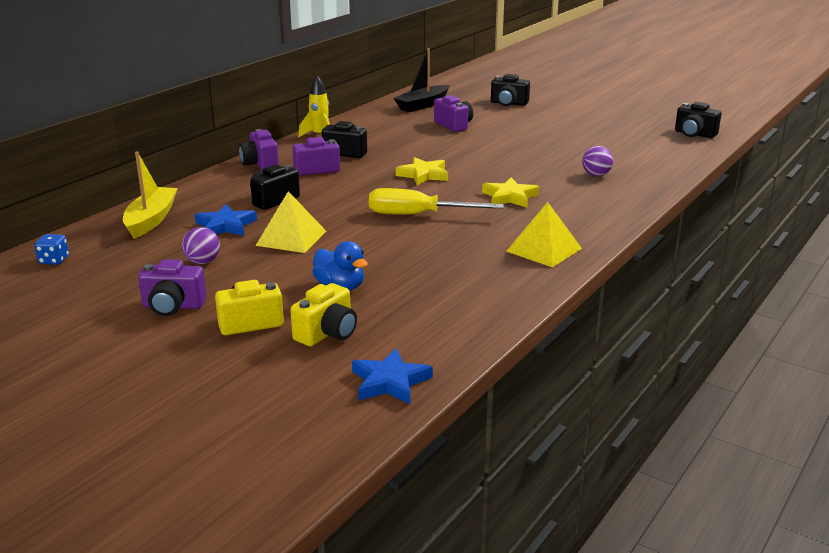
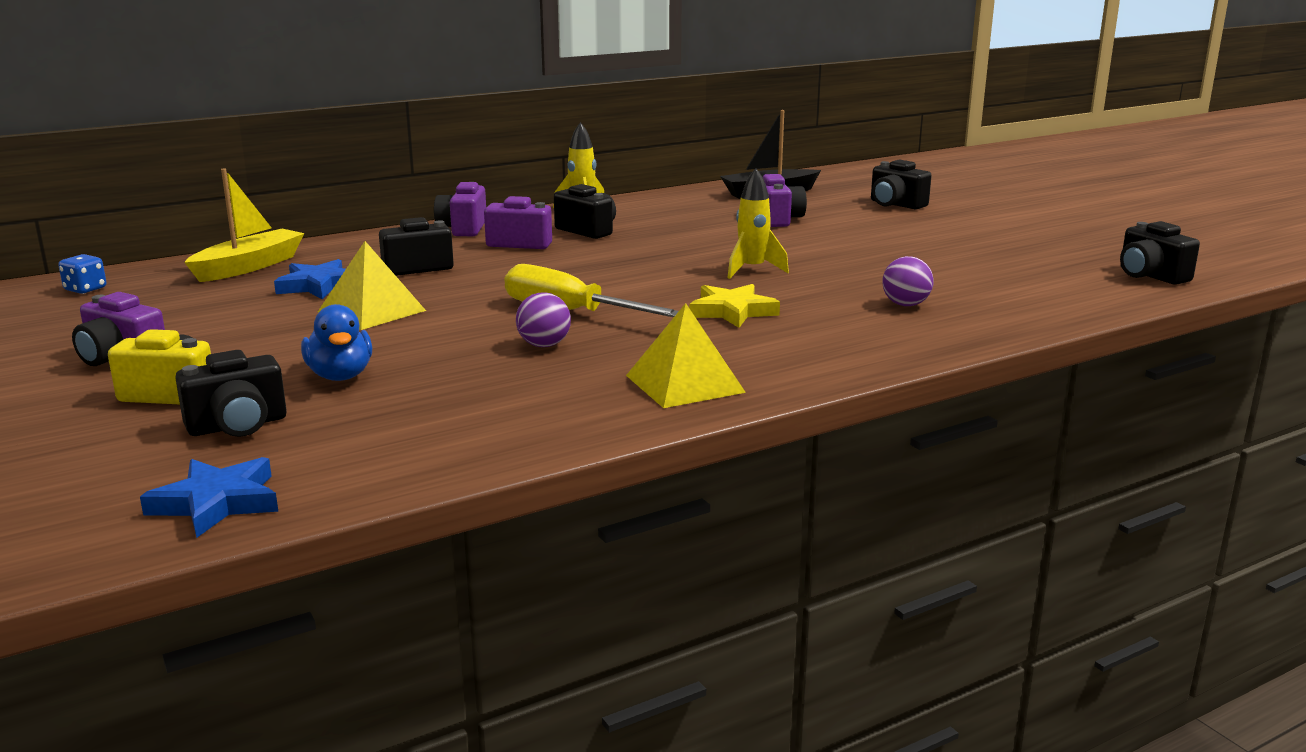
camera: 25 degrees right, 5 degrees down
purple ball [182,227,220,264] -> purple ball moved to [516,292,571,347]
yellow camera [290,283,357,347] -> black camera [175,350,287,437]
yellow star [395,157,448,185] -> none
none -> yellow rocket [728,168,789,279]

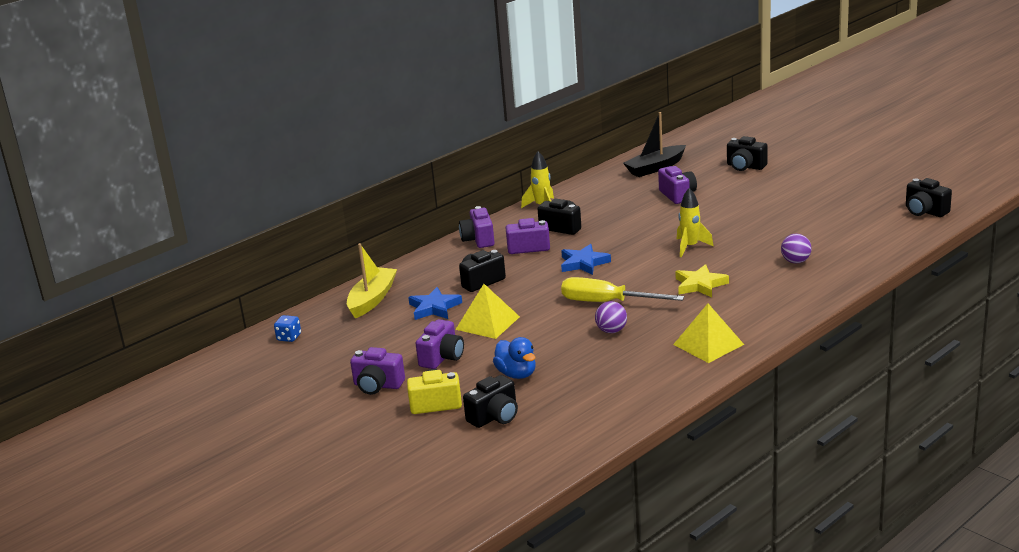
camera: 10 degrees left, 5 degrees up
blue star [140,457,278,538] -> blue star moved to [561,244,611,275]
none -> purple camera [415,319,464,369]

